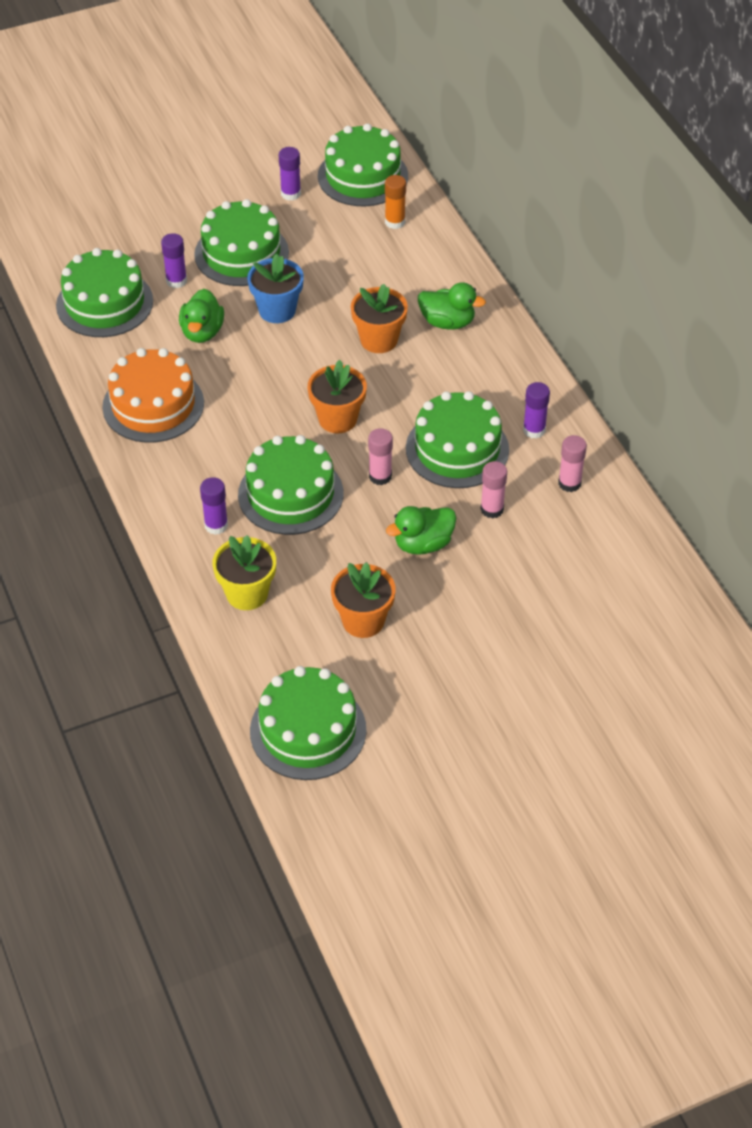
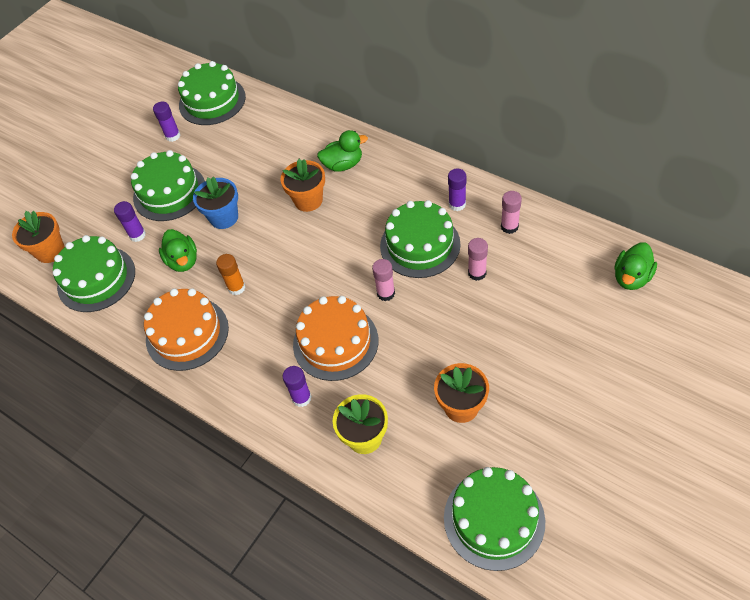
camera: 25 degrees left, 5 degrees up
green cake [238,435,343,535] -> orange cake [293,296,378,381]
orange flower pot [308,360,367,433] -> orange flower pot moved to [12,211,64,263]
orange glue stick [385,175,406,229] -> orange glue stick moved to [216,254,246,295]
green duck [386,506,456,555] -> green duck moved to [615,243,657,290]

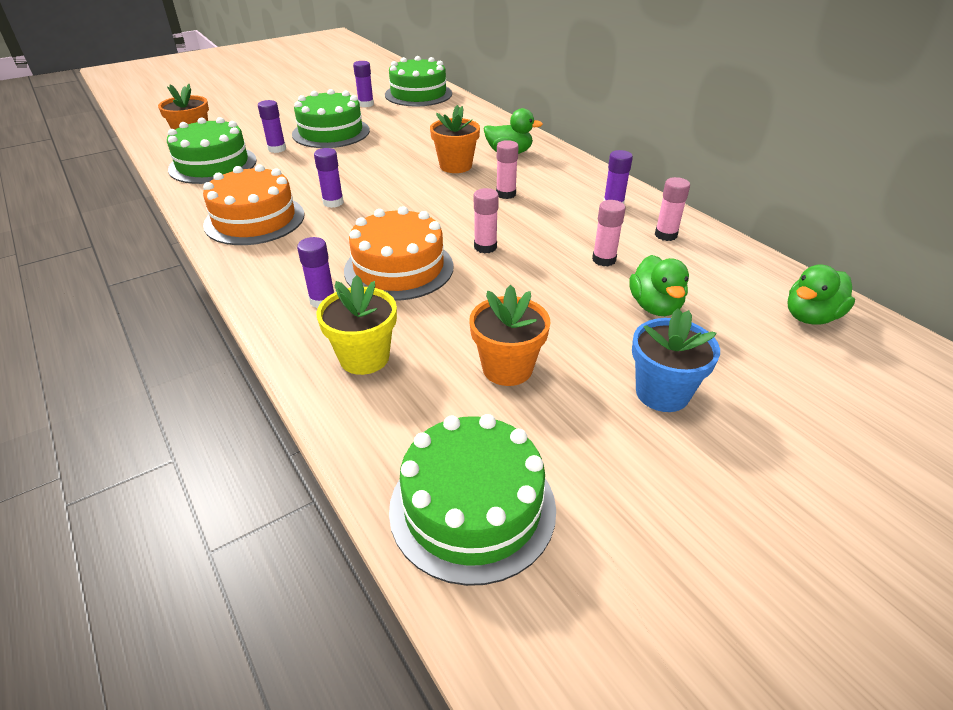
camera: 15 degrees right, 15 degrees down
green duck [159,229,197,272] -> green duck moved to [629,255,689,316]
blue flower pot [193,177,238,229] -> blue flower pot moved to [632,308,720,412]
orange glue stick [216,254,246,295] -> purple glue stick [314,148,344,208]
green cake [380,200,460,278] -> none
none -> pink glue stick [496,140,519,199]

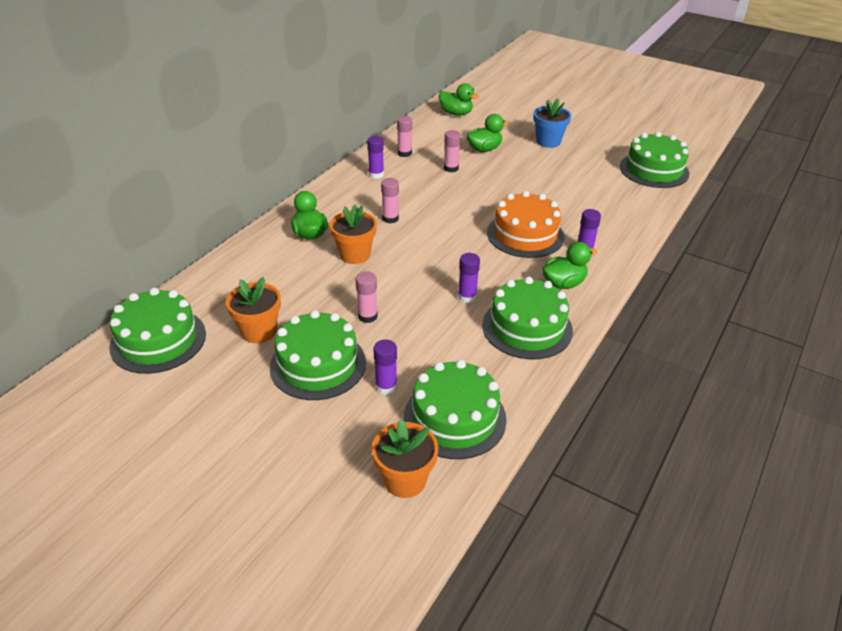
camera: 115 degrees left, 0 degrees up
orange cake [203,164,304,245] -> green cake [482,277,573,359]
yellow flower pot [317,275,397,375] -> none
purple glue stick [353,61,374,107] -> none
orange flower pot [469,285,550,386] -> orange flower pot moved to [226,277,281,343]
pink glue stick [474,188,499,254] -> pink glue stick moved to [356,271,378,323]
none -> green duck [542,242,597,289]

